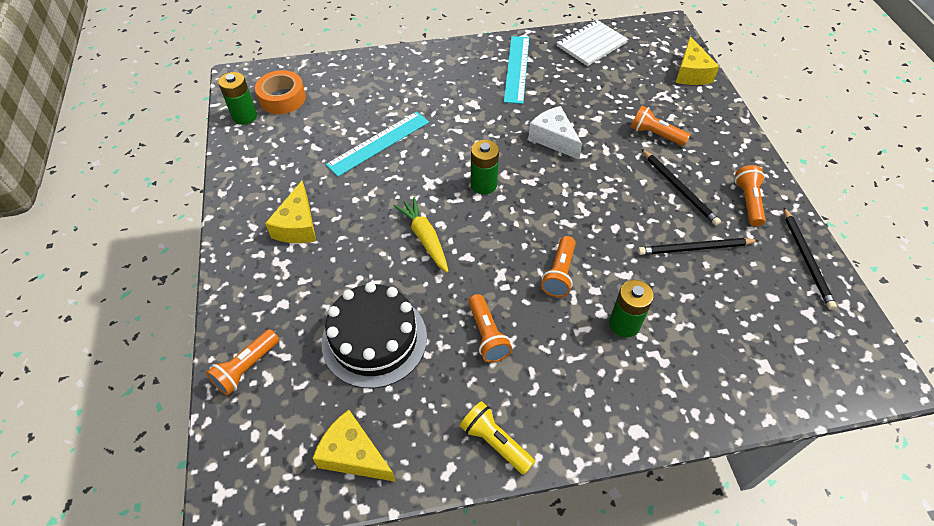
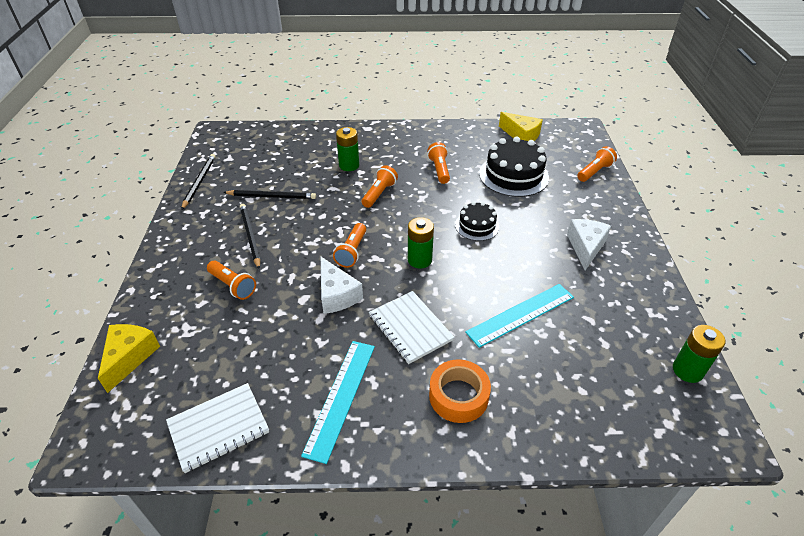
camera: 170 degrees left, 10 degrees down
orange tape [255,70,306,114] -> orange tape moved to [429,360,491,423]
yellow cheese [265,181,316,243] -> white cheese [567,219,611,270]
yellow carrot [394,197,449,272] -> black cake [455,201,499,241]
yellow flashlight [460,401,535,475] -> none
orange flashlight [735,165,766,226] -> orange flashlight moved to [333,223,366,268]
none -> white notebook [369,291,454,364]

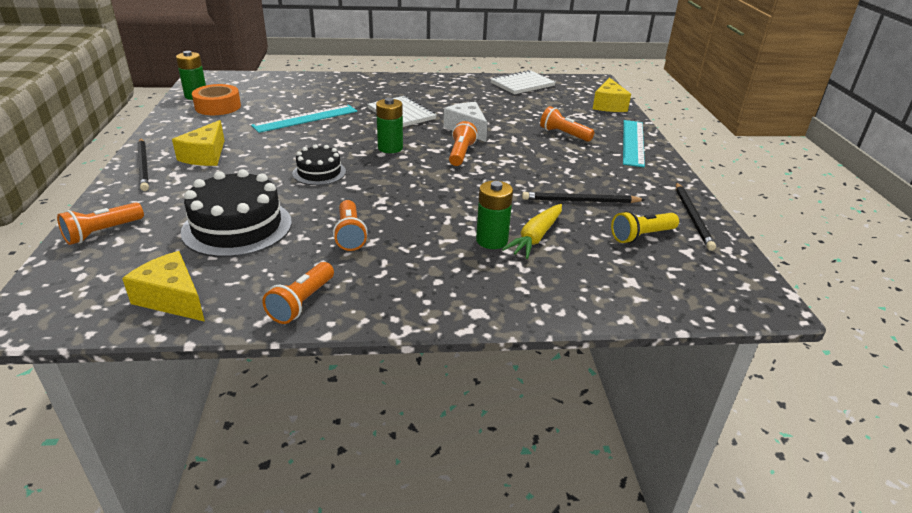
camera: 175 degrees right, 10 degrees down
black pencil [240,204,260,269] -> black pencil moved to [138,138,149,191]
turquoise ruler [301,341,375,464] -> turquoise ruler moved to [623,120,645,167]
orange flashlight [362,165,398,208] -> orange flashlight moved to [262,262,334,324]
orange tape [429,360,491,423] -> orange tape moved to [192,84,241,115]
white cheese [567,219,611,270] -> yellow cheese [172,120,225,166]
none -> yellow carrot [502,204,562,259]
none -> yellow flashlight [611,211,679,243]

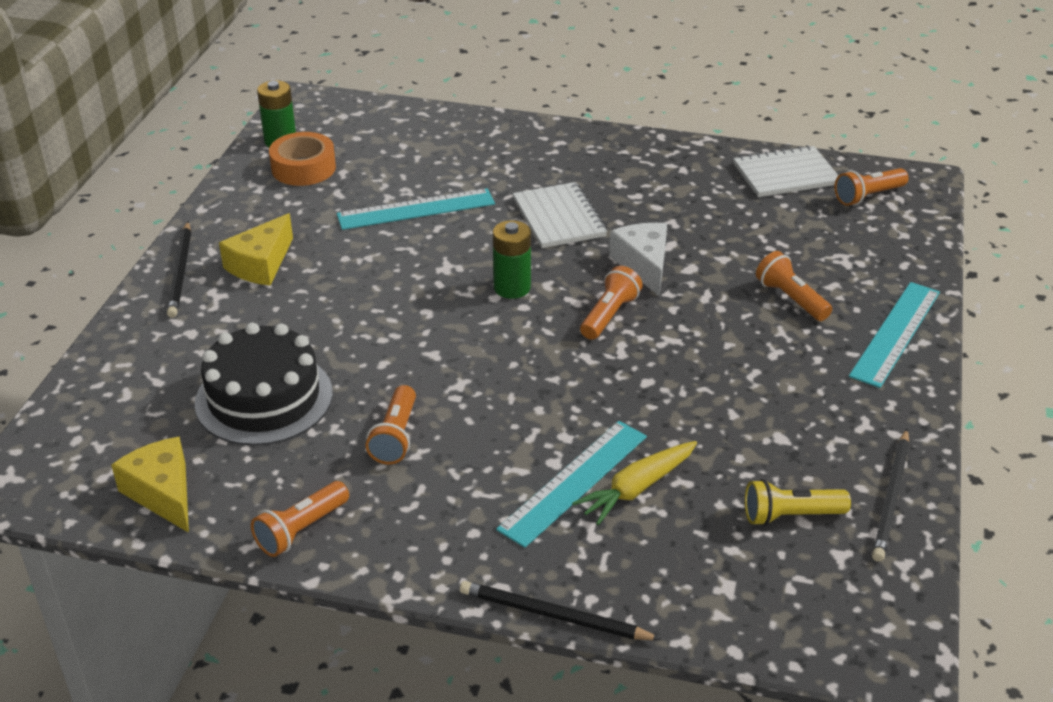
camera: 20 degrees right, 5 degrees up
orange flashlight [57,202,144,245] -> orange flashlight moved to [835,168,909,206]
black cake [293,144,346,185] -> none
green battery [476,181,513,249] -> turquoise ruler [496,421,647,548]
black pencil [522,192,645,203] -> black pencil moved to [460,581,661,640]
yellow cheese [593,77,631,112] -> none

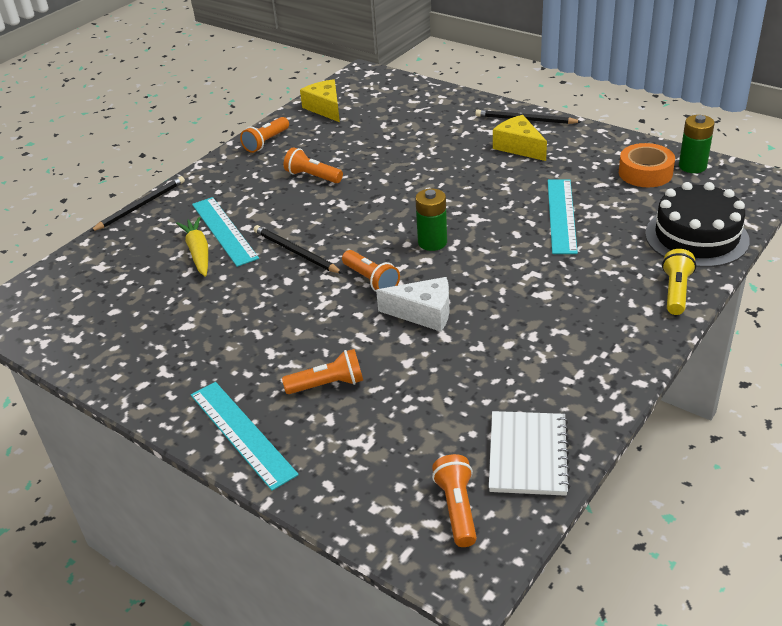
camera: 115 degrees right, 0 degrees up
yellow cheese [111,437,189,533] -> yellow cheese turned 105 degrees counterclockwise [300,79,340,122]
black cake [195,323,333,446] -> black cake moved to [645,182,750,267]
orange flashlight [251,481,349,557] -> orange flashlight turned 120 degrees counterclockwise [240,117,289,153]
white notebook [513,182,607,248] -> none
yellow flashlight [745,479,851,526] -> yellow flashlight moved to [662,249,696,315]
black pencil [872,429,910,562] -> black pencil moved to [253,225,343,274]

